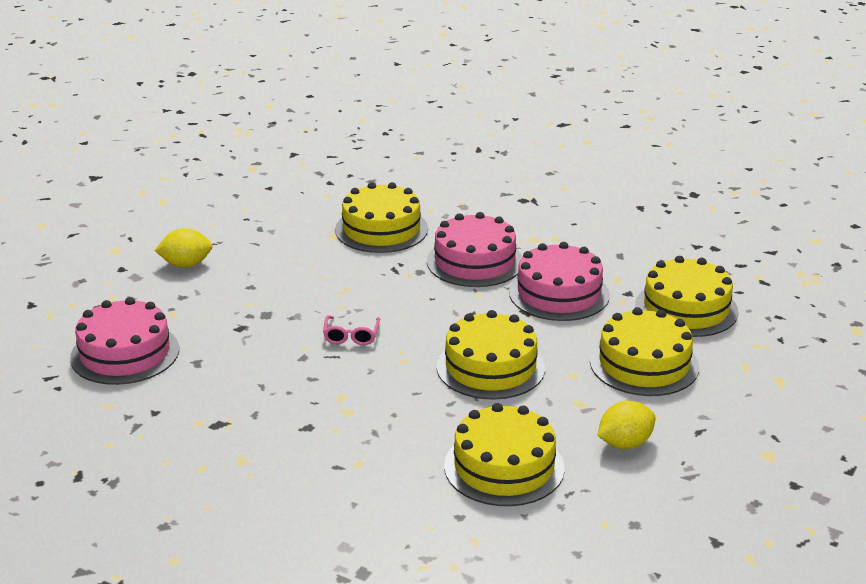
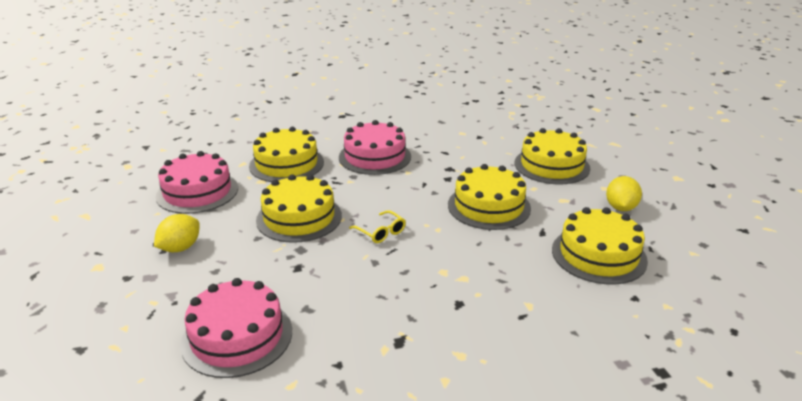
camera: 45 degrees left, 0 degrees up
pink glasses [323,315,380,345] -> yellow glasses [349,210,406,243]
pink cake [509,242,610,321] -> pink cake moved to [156,151,238,214]
yellow cake [635,256,739,337] -> yellow cake moved to [256,174,342,243]

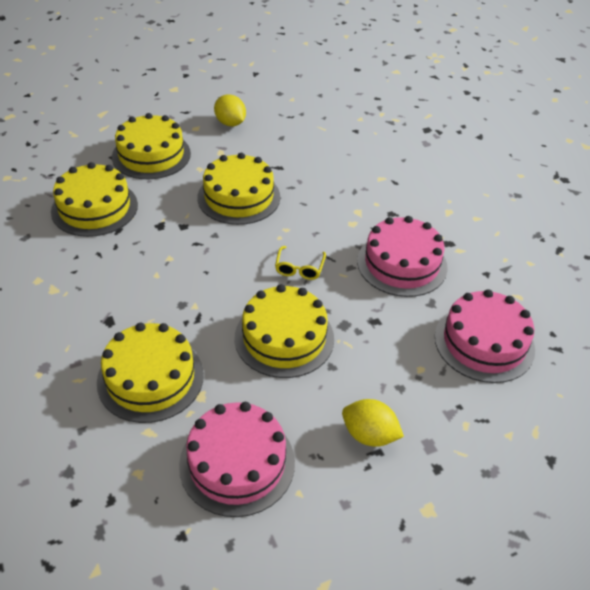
camera: 100 degrees left, 15 degrees up
pink cake [339,120,411,175] -> pink cake moved to [357,216,448,297]
yellow glasses [349,210,406,243] -> yellow glasses turned 150 degrees clockwise [275,246,326,280]
yellow cake [552,207,648,285] -> yellow cake moved to [51,162,138,237]
yellow lemon [606,176,642,211] -> yellow lemon turned 45 degrees clockwise [214,94,246,126]

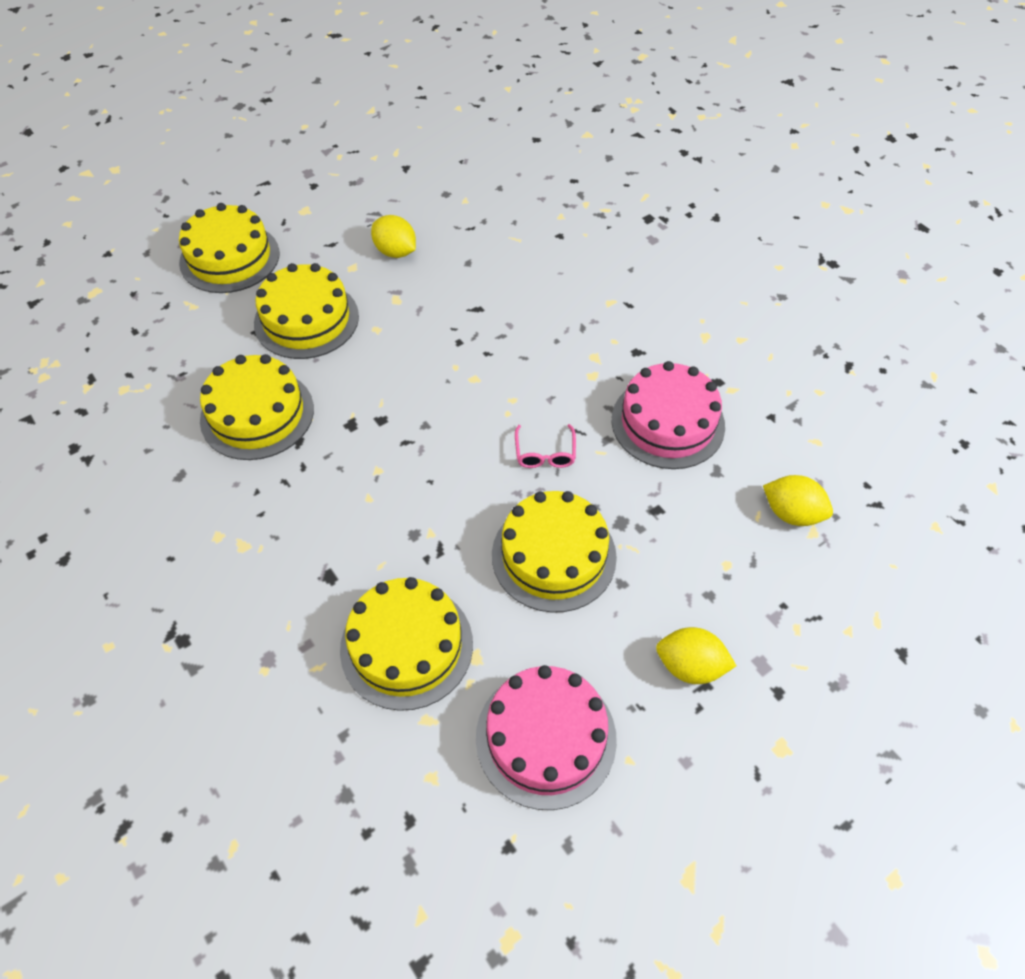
camera: 10 degrees left, 10 degrees up
yellow cake [198,153,280,225] -> yellow cake moved to [179,203,280,293]
yellow glasses [275,246,326,280] -> pink glasses [515,424,576,468]
pink cake [435,289,535,383] -> yellow lemon [763,475,833,526]

